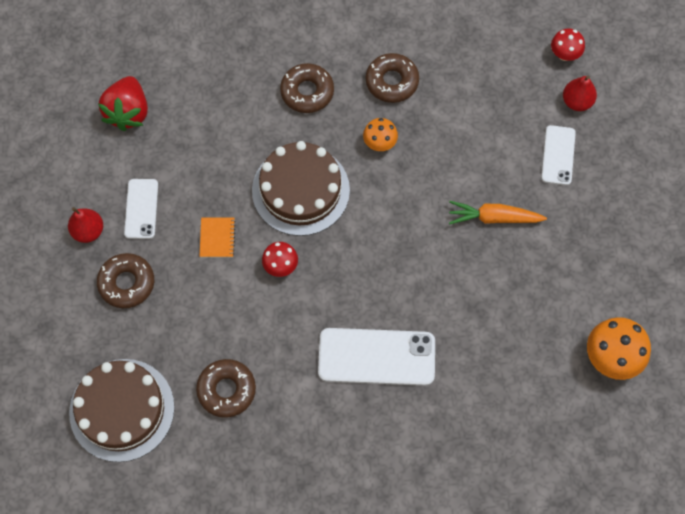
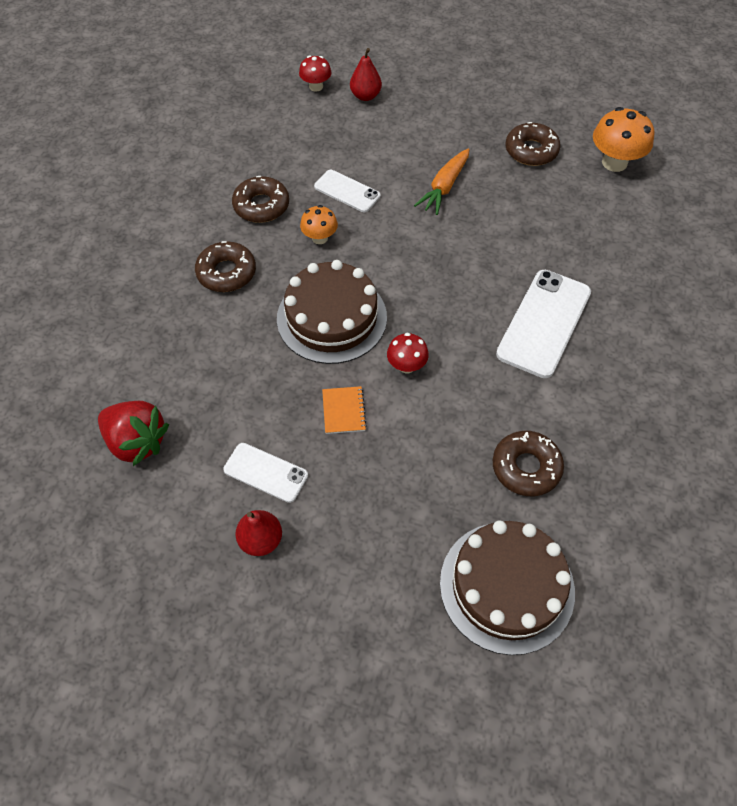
camera: 65 degrees left, 10 degrees down
brown donut [97,253,154,308] -> brown donut moved to [505,122,560,166]
orange notebook [199,218,236,257] -> orange notebook turned 60 degrees clockwise [322,386,367,434]
white phone [541,125,576,185] -> white phone moved to [314,170,381,212]

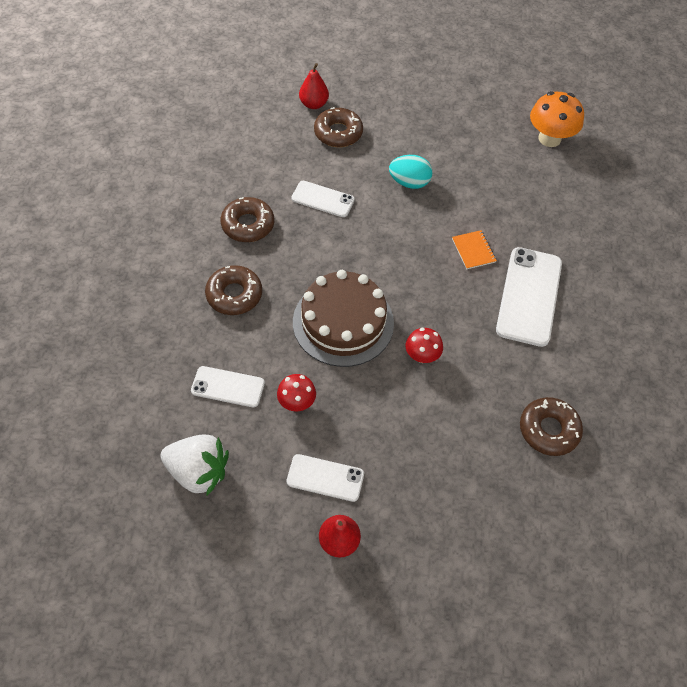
camera: 15 degrees left, 0 degrees up
red strawberry [98,401,169,466] -> white strawberry [160,435,229,496]
red mushroom [299,55,331,92] -> red mushroom moved to [277,374,316,411]
orange mushroom [300,205,338,244] -> none
orange notebook [322,386,367,434] -> orange notebook moved to [452,230,497,269]
orange carrot [414,148,469,215] -> turquoise egg [389,155,433,189]
brown cake [440,521,575,655] -> none
brown donut [505,122,560,166] -> brown donut moved to [314,107,363,147]
none -> white phone [191,366,265,407]

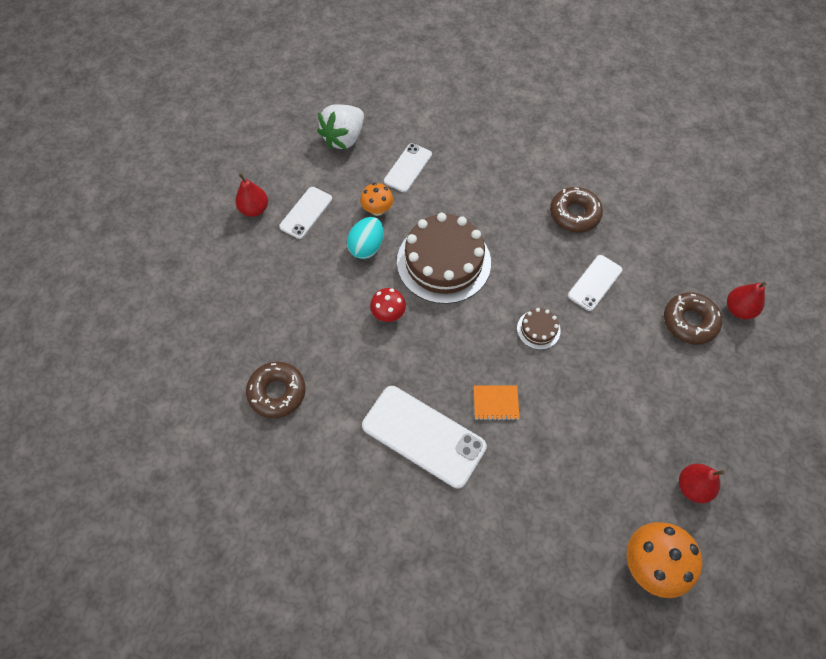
camera: 110 degrees right, 5 degrees up
brown donut [205,265,262,315] -> none
red mushroom [277,374,316,411] -> orange mushroom [360,183,393,216]
turquoise egg [389,155,433,189] -> turquoise egg moved to [347,217,384,259]
none -> brown cake [517,308,561,350]
none -> red pear [679,464,724,503]

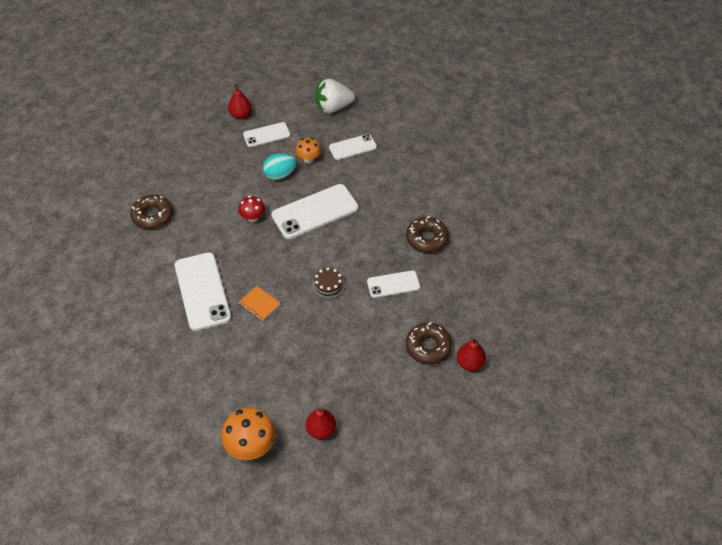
camera: 40 degrees right, 10 degrees down
brown cake [397,213,491,304] -> white phone [271,184,358,239]

